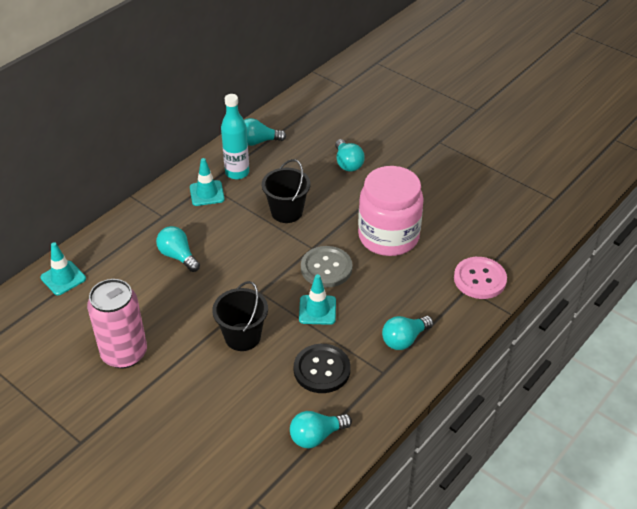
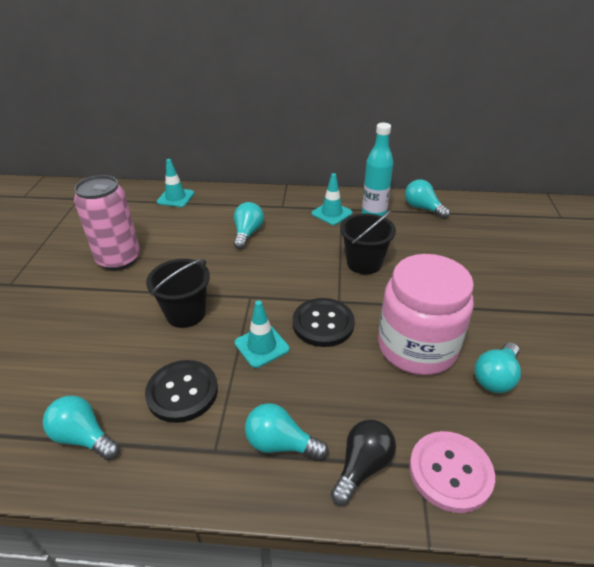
camera: 55 degrees right, 5 degrees down
grey button [301,246,352,288] -> black button [293,298,355,347]
turquoise light bulb [335,139,365,172] -> turquoise light bulb moved to [475,342,521,393]
none -> black light bulb [331,419,396,506]

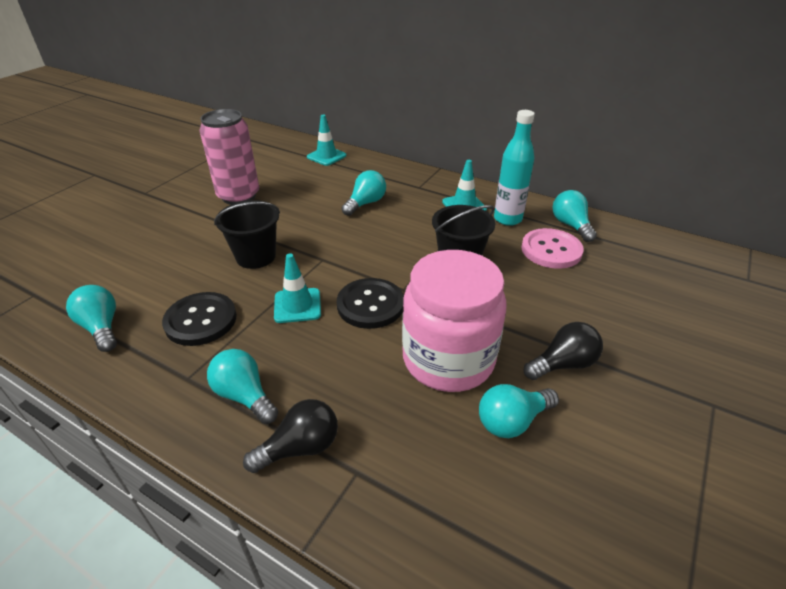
camera: 25 degrees right, 0 degrees up
pink button [409,431,495,513] -> pink button moved to [521,228,584,269]
none -> black light bulb [524,322,603,380]

